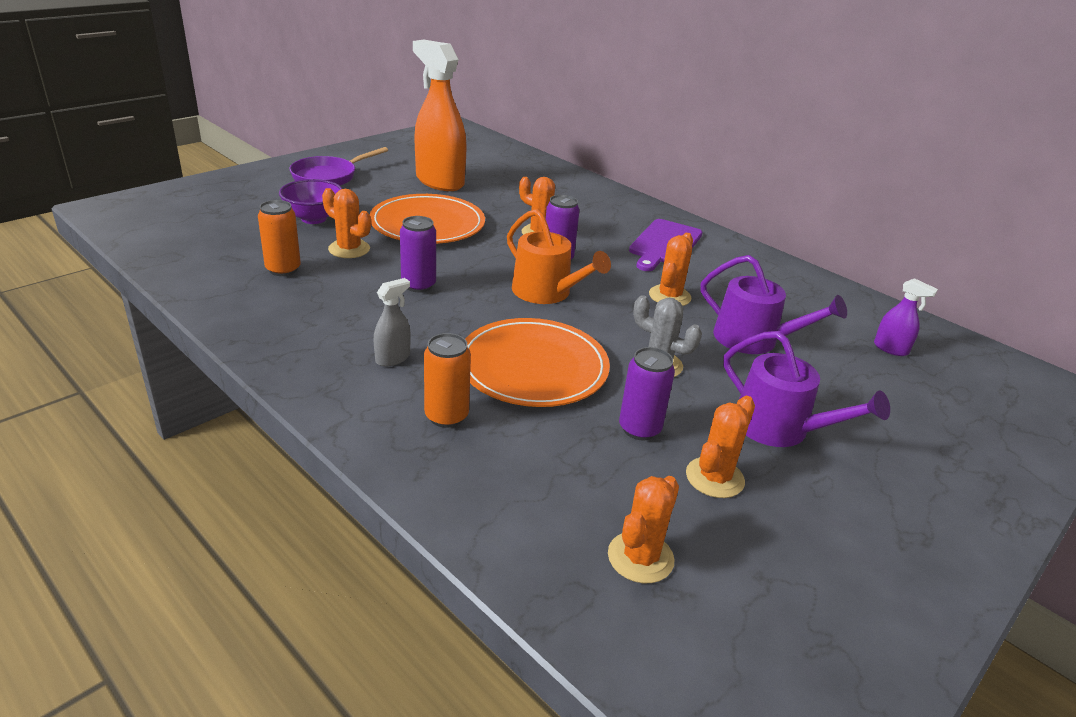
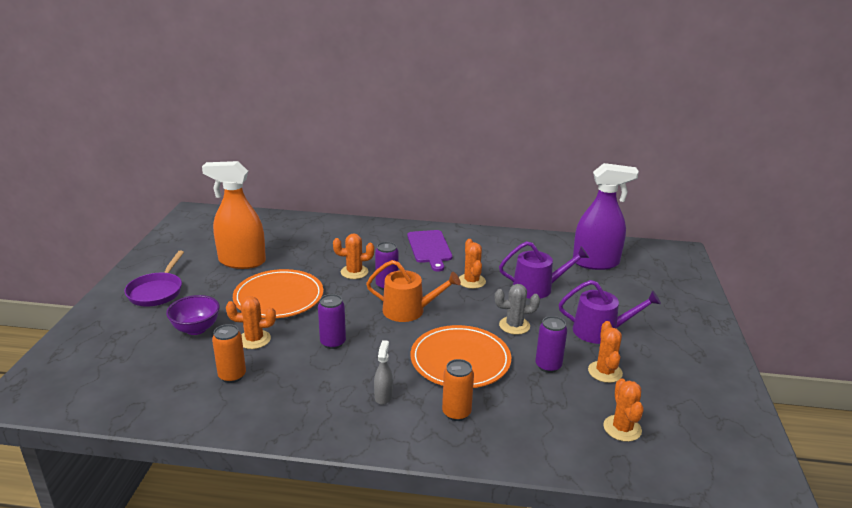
camera: 35 degrees left, 5 degrees down
purple spray bottle [874,278,938,356] -> purple spray bottle [573,163,639,270], size x2.31

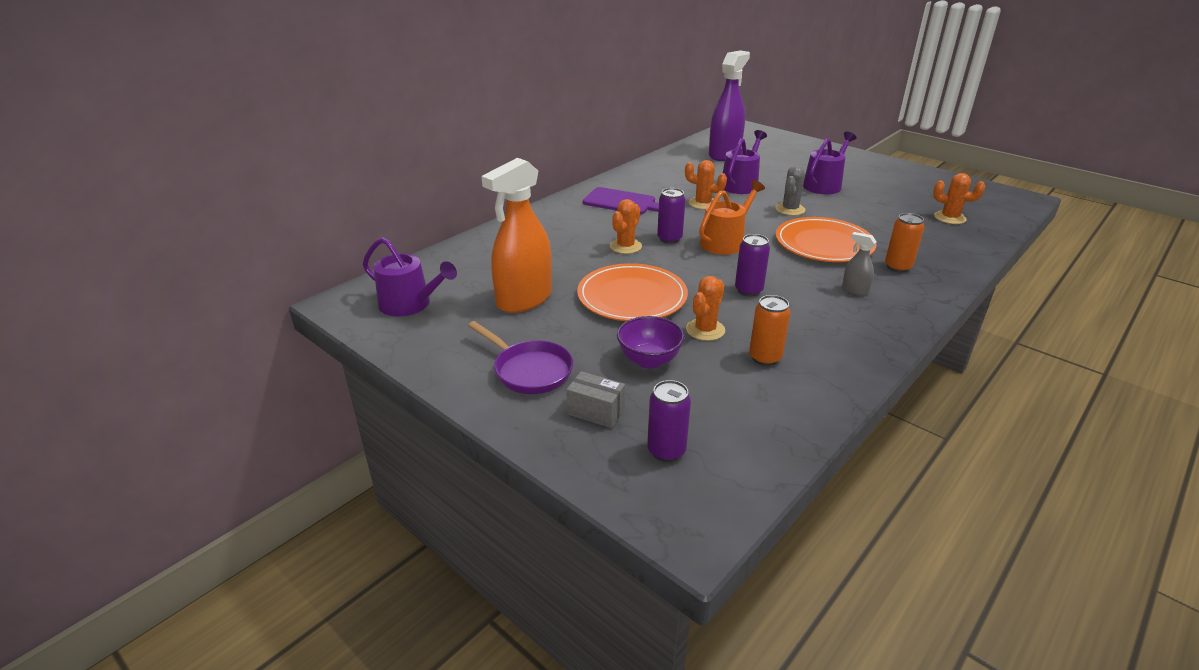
camera: 55 degrees left, 5 degrees up
purple can [535,316,567,373] -> purple can moved to [647,380,691,462]
orange cactus [588,321,623,383] -> none
none -> purple watering can [363,237,457,317]
none -> grey box [566,371,625,428]

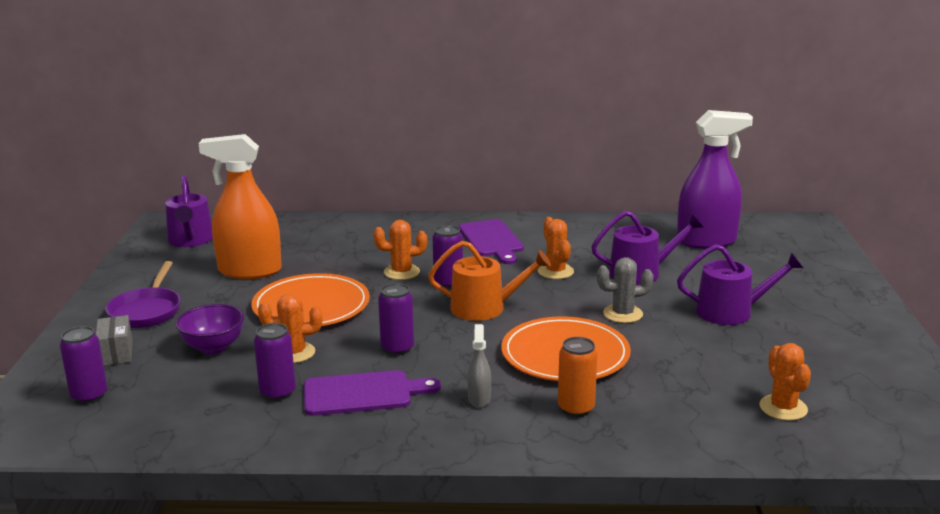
camera: 50 degrees right, 10 degrees down
orange can [749,295,790,366] -> purple can [254,323,296,401]
none -> purple cutting board [304,370,441,416]

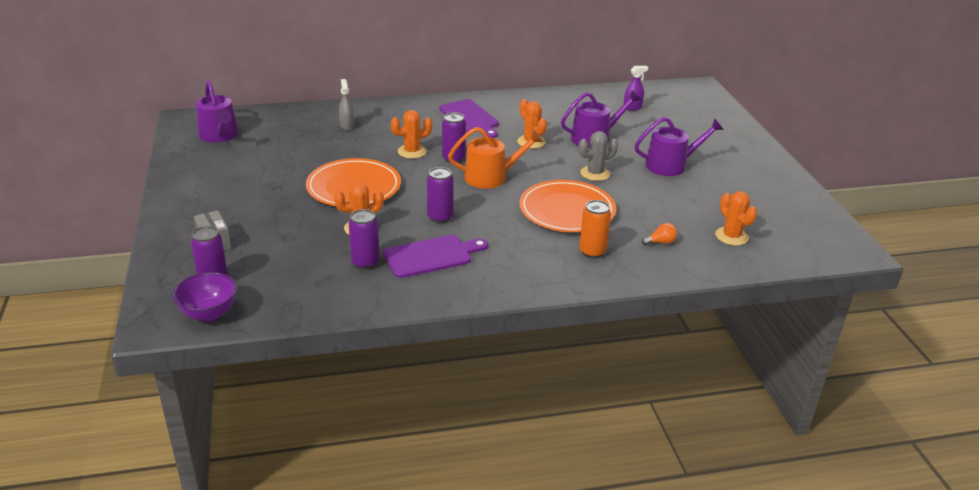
camera: 15 degrees left, 10 degrees up
purple pan [106,261,181,328] -> none
purple bowl [176,304,244,354] -> purple bowl moved to [172,272,237,322]
orange spray bottle [198,134,282,279] -> none
grey spray bottle [467,324,491,408] -> grey spray bottle moved to [339,79,354,130]
purple spray bottle [677,110,753,249] -> purple spray bottle [624,66,648,111], size x0.43
none -> orange light bulb [642,223,677,245]

